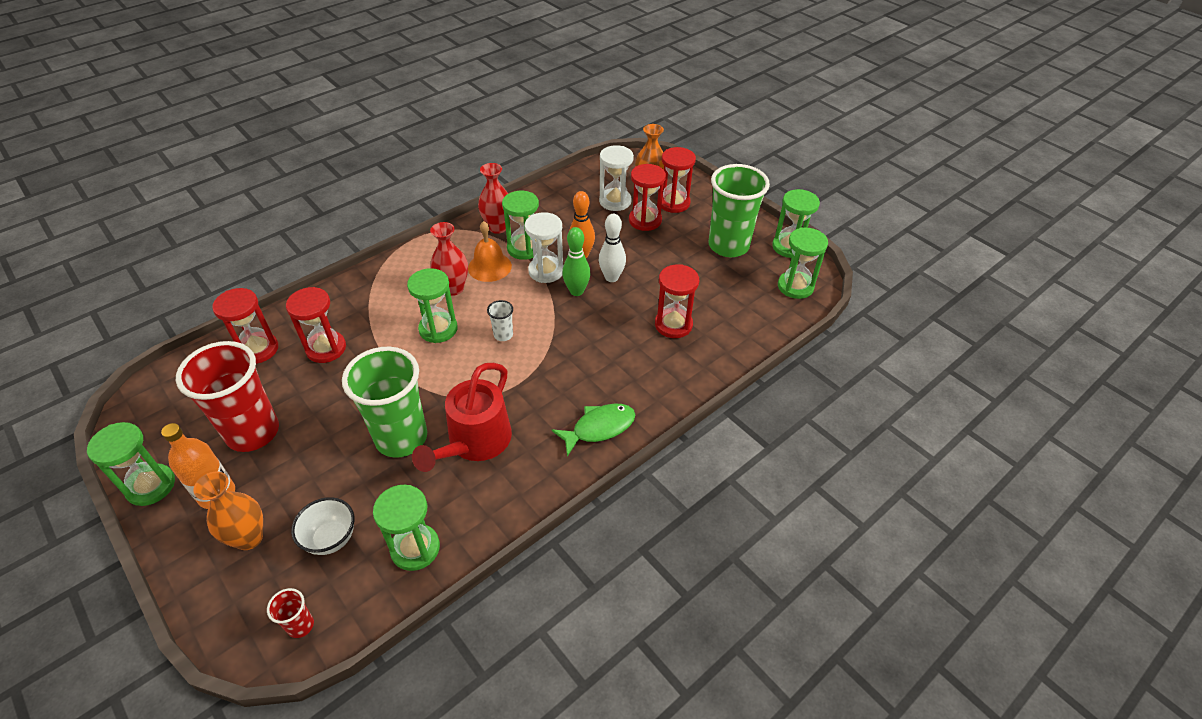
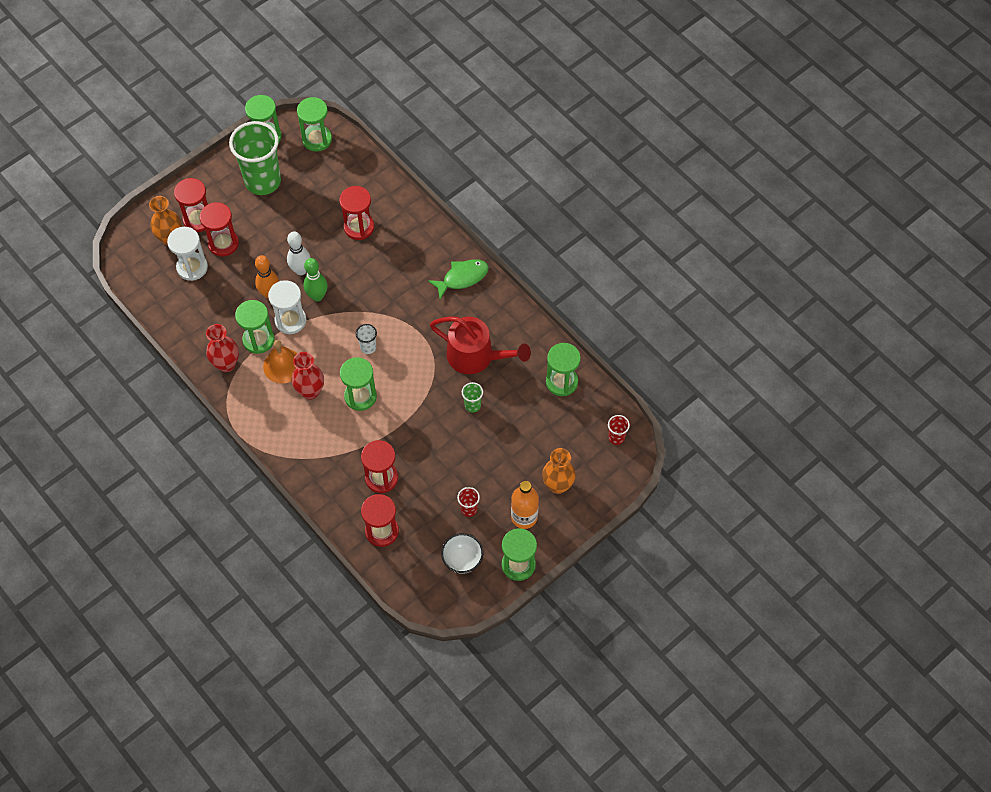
camera: 90 degrees left, 15 degrees up
red cup [176,341,279,452] -> red cup [457,487,480,517], size x0.42
white bowl [291,497,354,555] -> white bowl moved to [441,533,483,574]
green cup [342,347,427,458] -> green cup [462,382,483,412], size x0.42
green fish [552,404,635,456] -> green fish turned 90 degrees clockwise [428,259,489,299]

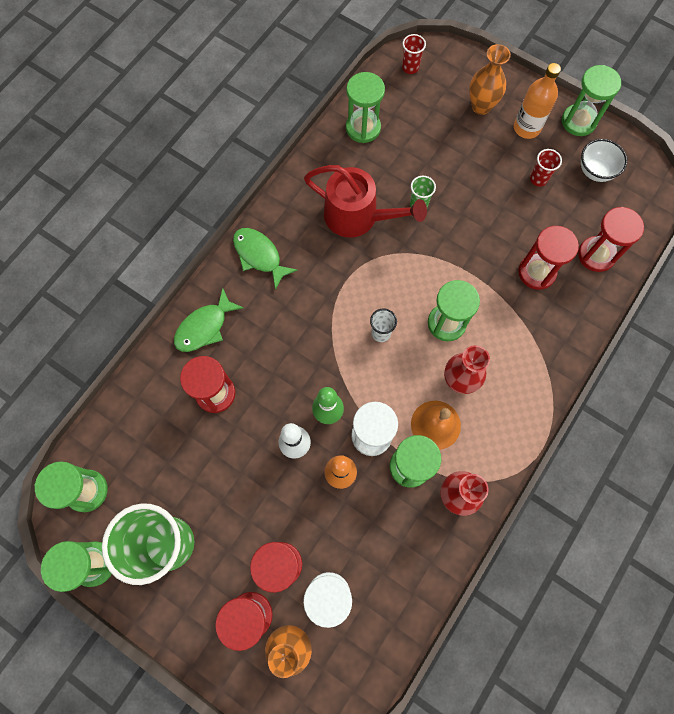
camera: 105 degrees left, 10 degrees up
red watering can [430,316,531,374] -> red watering can turned 105 degrees clockwise [304,165,427,238]
none -> green fish [174,288,244,352]

